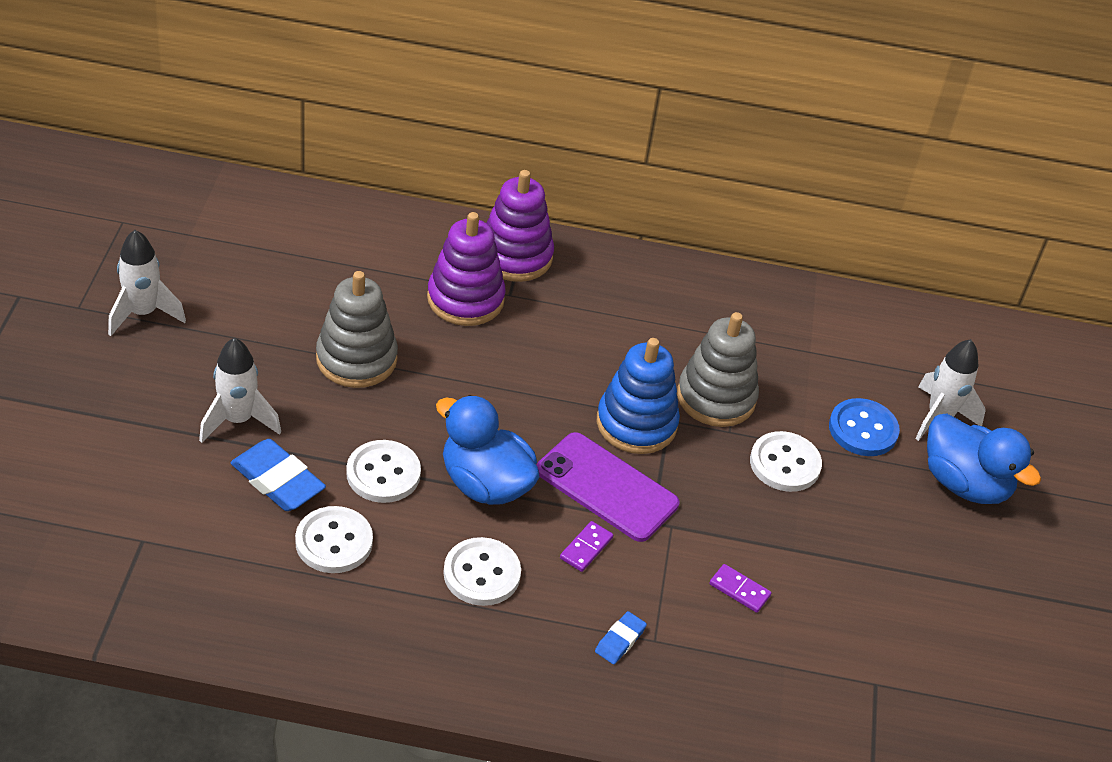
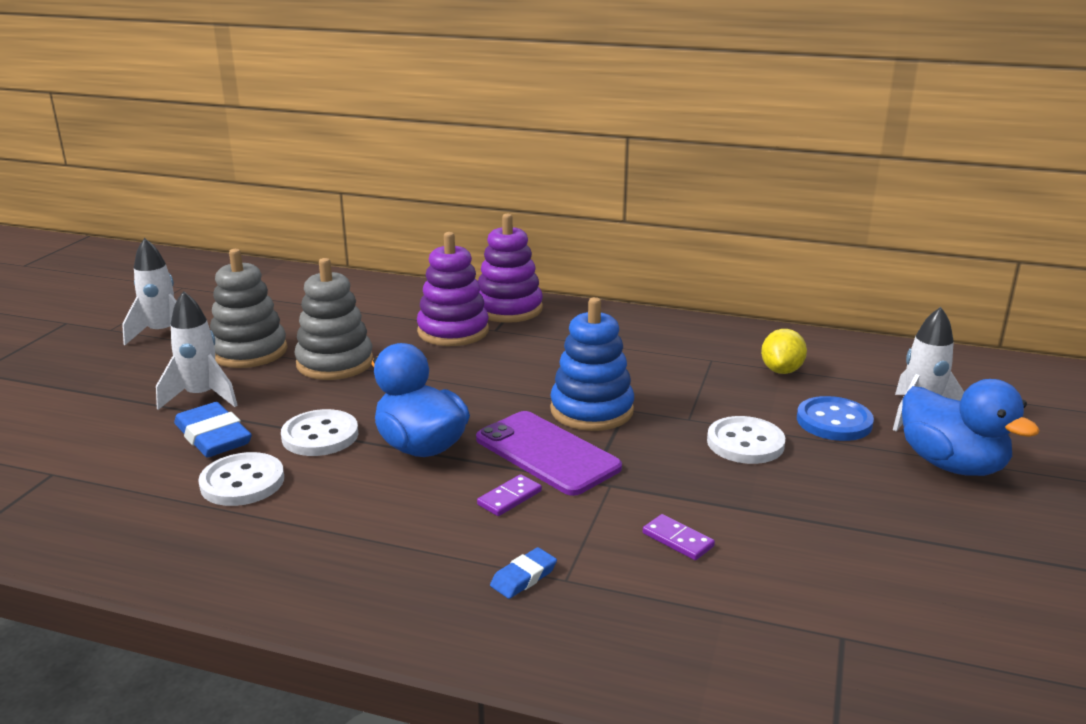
camera: 15 degrees right, 20 degrees down
white button [443,537,521,606] -> none
grey stacking toy [677,312,759,427] -> grey stacking toy moved to [210,249,287,368]
none -> yellow lemon [761,329,807,374]

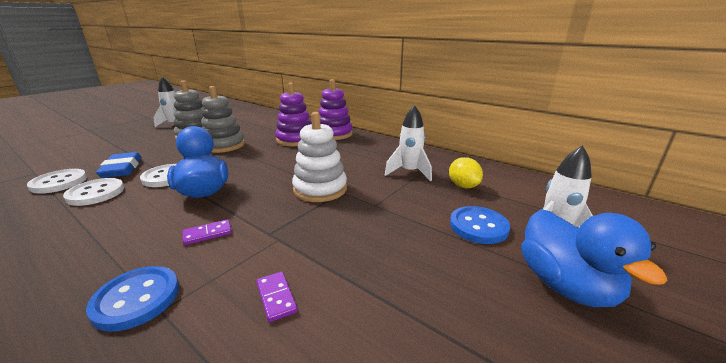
camera: 20 degrees right, 0 degrees up
white rocket [156,291,238,410] -> white rocket moved to [385,105,432,181]
purple phone [476,411,622,496] -> none
blue eraser [490,547,557,599] -> blue button [86,266,179,332]
blue stacking toy [550,297,634,431] -> white stacking toy [292,112,347,202]
white button [707,416,785,464] -> white button moved to [27,169,87,194]
yellow lemon [761,329,807,374] -> yellow lemon turned 60 degrees counterclockwise [449,157,483,188]

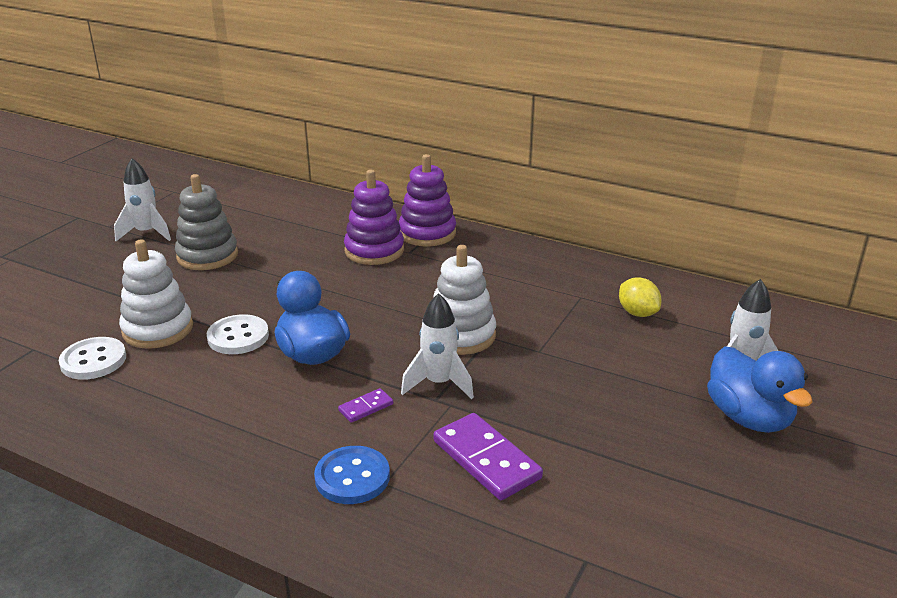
camera: 10 degrees left, 5 degrees up
white button [63,178,124,206] -> none
blue eraser [96,152,142,178] -> white stacking toy [119,239,193,349]
grey stacking toy [201,86,245,153] -> none
purple domino [256,272,298,322] -> purple domino [433,413,543,500], size x2.02
white rocket [385,105,432,181] -> white rocket moved to [401,293,474,399]
blue button [450,206,510,244] -> none

